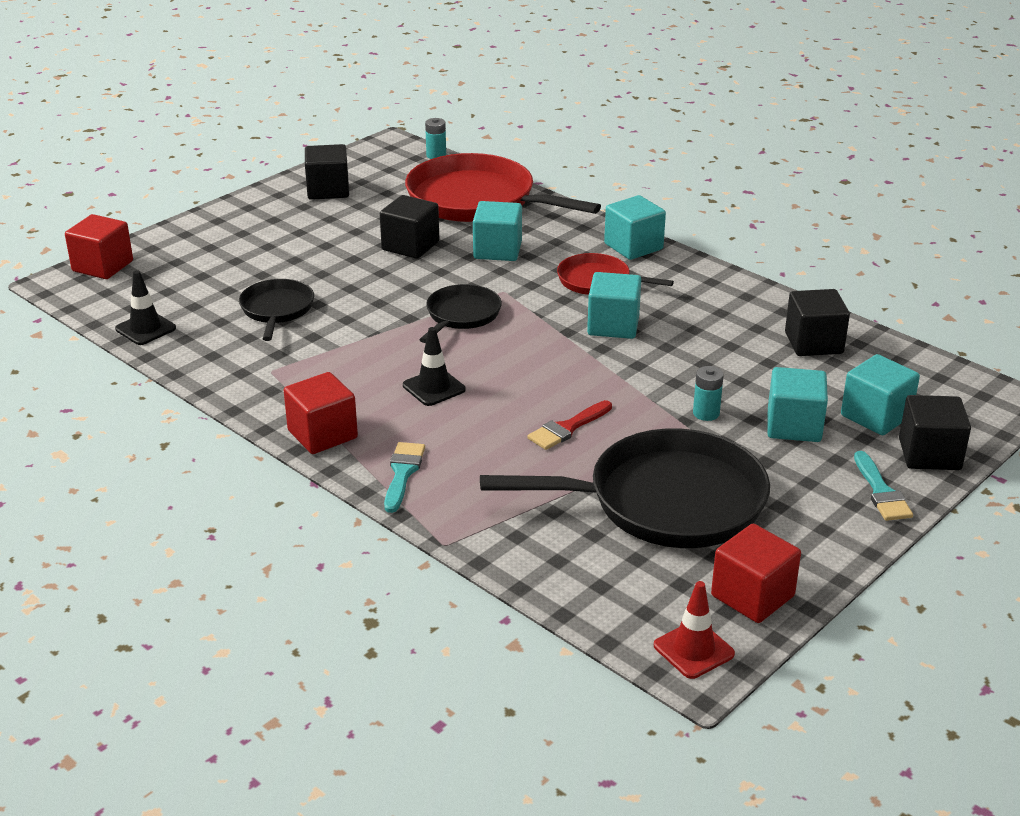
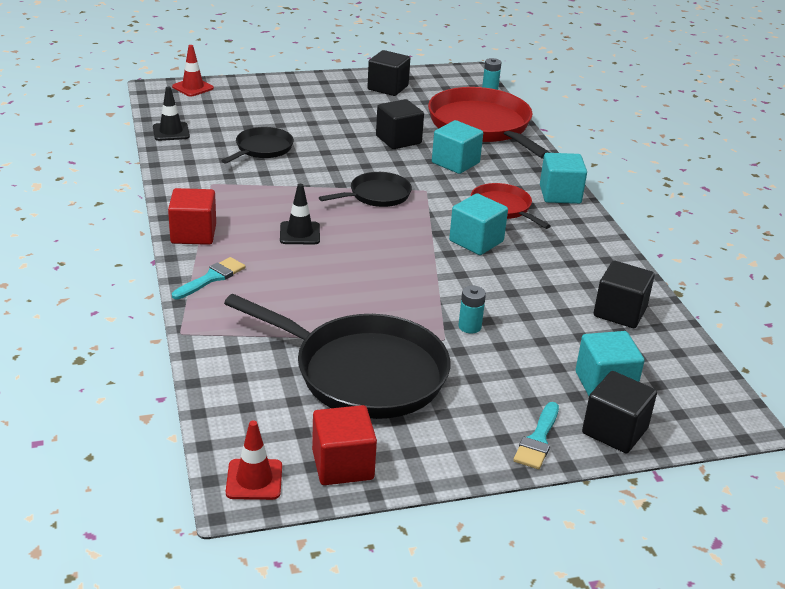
camera: 30 degrees right, 0 degrees up
red cube [65,214,133,279] -> red traffic cone [172,45,214,97]
red brush [527,400,612,450] -> none
turquoise cube [767,367,828,442] -> none

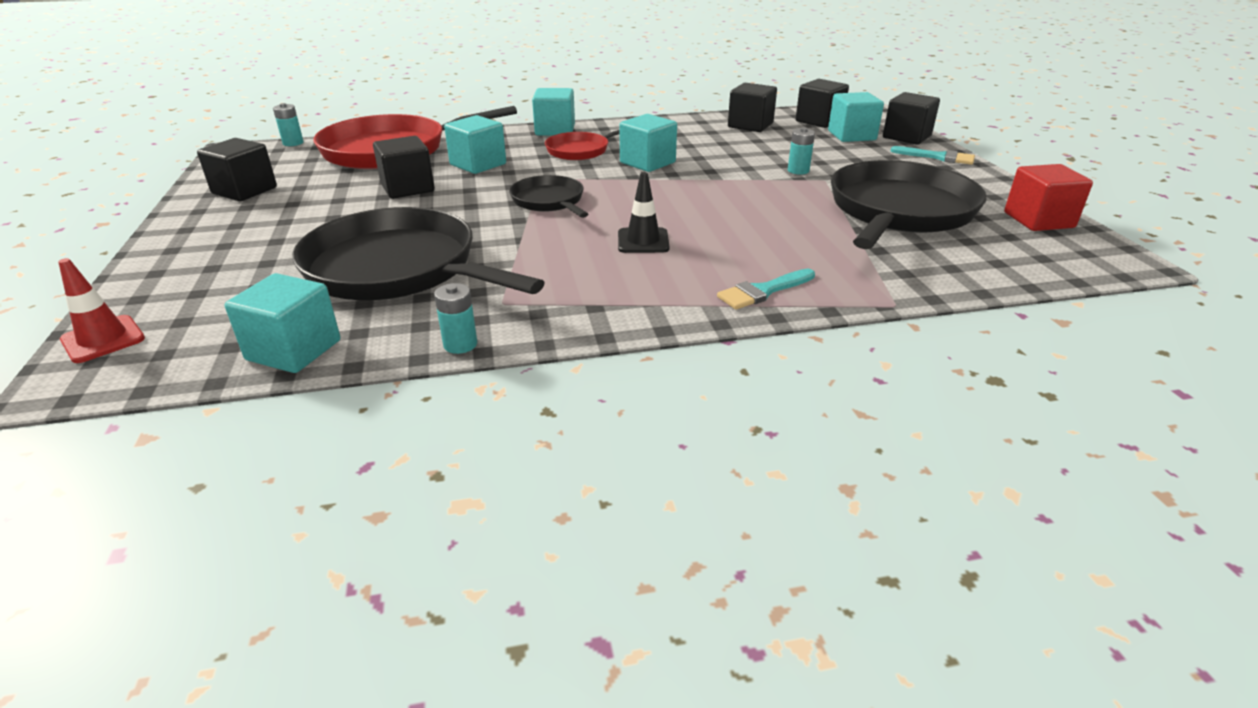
camera: 85 degrees left, 0 degrees up
black traffic cone [153,86,190,141] -> turquoise cube [225,273,340,373]
red cube [168,188,216,245] -> none
turquoise brush [172,257,245,299] -> turquoise brush turned 75 degrees counterclockwise [717,268,815,310]
black pan [221,127,294,163] -> black pan [292,207,545,300], size x1.93
red traffic cone [226,420,282,500] -> none
none -> turquoise battery [434,283,477,354]
none -> black cube [796,79,849,128]

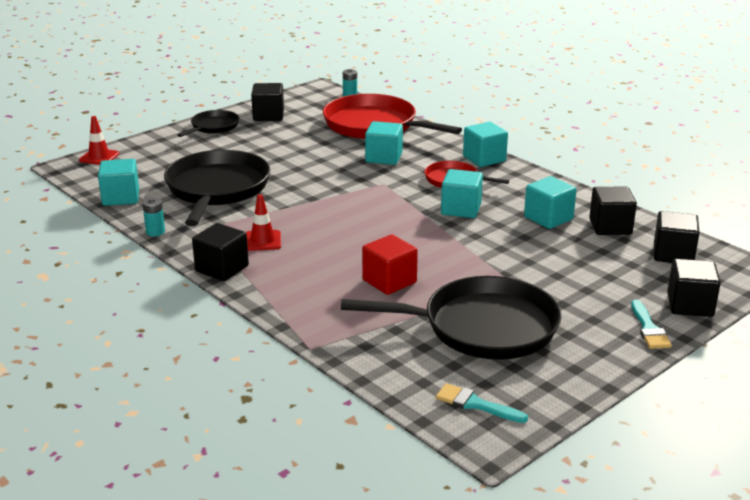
camera: 60 degrees right, 5 degrees down
black cube [373,136,435,199] -> black cube moved to [192,223,249,281]
black pan [509,175,588,218] -> black pan moved to [177,110,239,137]
black traffic cone [618,172,670,253] -> none
turquoise brush [717,268,815,310] -> turquoise brush moved to [436,383,528,423]
turquoise battery [788,127,815,175] -> none
turquoise cube [828,92,884,142] -> turquoise cube moved to [524,176,577,229]
red cube [1004,164,1093,231] -> red cube moved to [362,234,418,295]
none -> red traffic cone [246,194,281,251]

